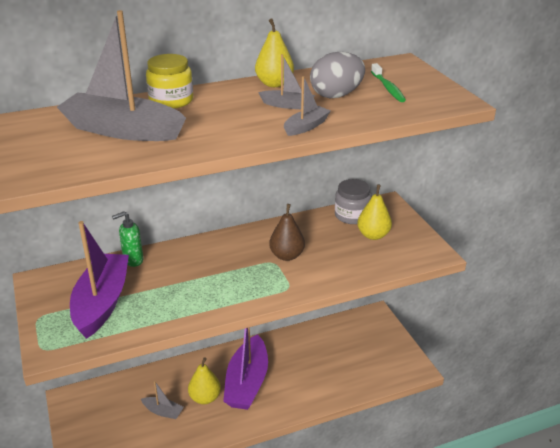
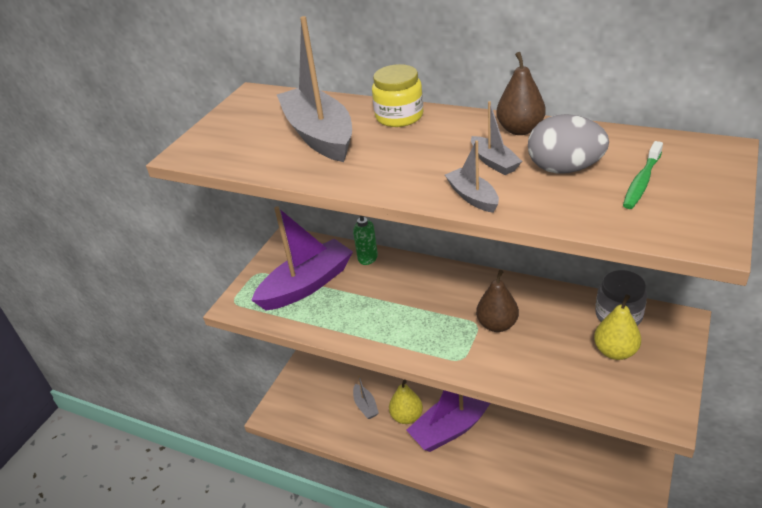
camera: 50 degrees right, 5 degrees up
yellow pear [255,18,294,87] -> brown pear [496,52,546,135]
grey boat [284,76,331,136] -> grey boat turned 120 degrees counterclockwise [445,141,499,213]

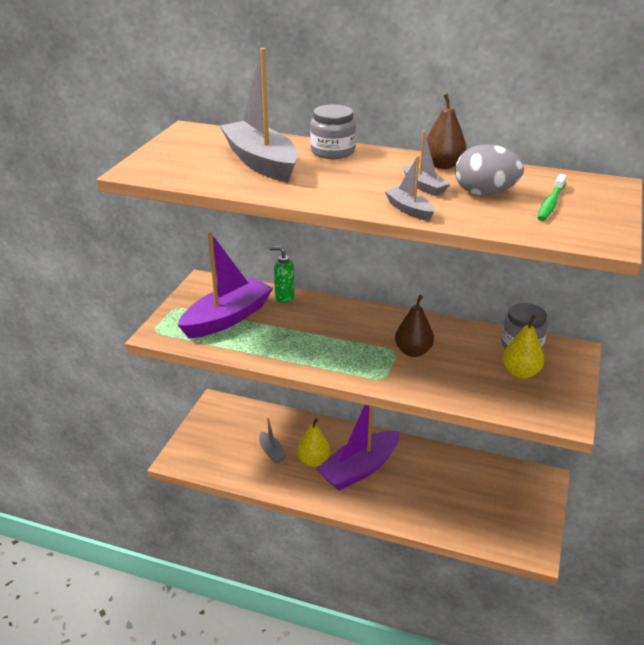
camera: 10 degrees left, 5 degrees down
yellow jar [372,64,424,127] -> grey jar [310,104,356,159]

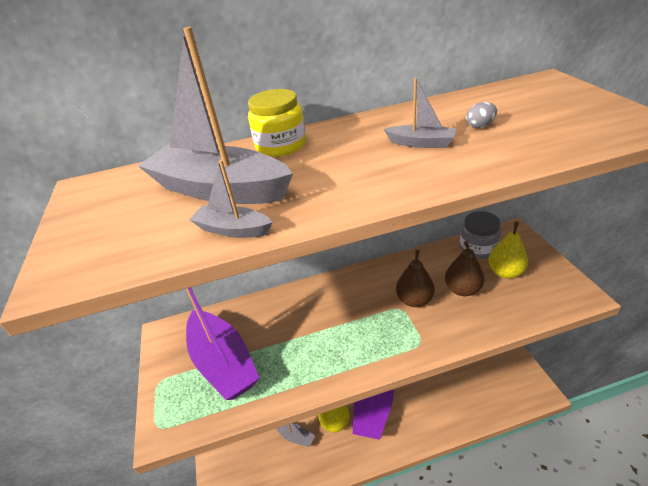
camera: 30 degrees left, 5 degrees up
purple boat [178,233,273,338] -> purple boat turned 135 degrees clockwise [186,287,259,400]
green soap dispenser [269,246,295,303] -> none
grey jar [310,104,356,159] -> yellow jar [248,89,306,157]
grey boat [384,156,434,221] -> grey boat moved to [189,160,272,238]
brown pear [427,94,466,169] -> brown pear moved to [445,241,484,296]
grey egg [455,144,524,195] -> grey egg [466,102,497,128], size x0.44
green toothbrush [537,174,566,221] -> none

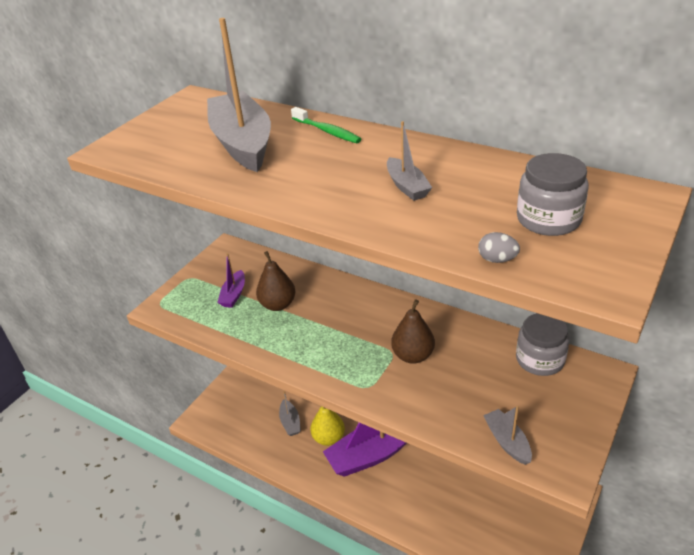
camera: 45 degrees right, 0 degrees up
purple boat [186,287,259,400] -> purple boat [217,253,245,308], size x0.46
grey boat [189,160,272,238] -> grey boat moved to [483,406,532,465]
yellow jar [248,89,306,157] -> green toothbrush [291,107,361,143]
brown pear [445,241,484,296] -> brown pear moved to [256,251,295,311]
grey egg [466,102,497,128] -> grey egg moved to [478,232,520,263]
yellow pear [488,222,528,279] -> none
none -> grey jar [517,153,589,236]

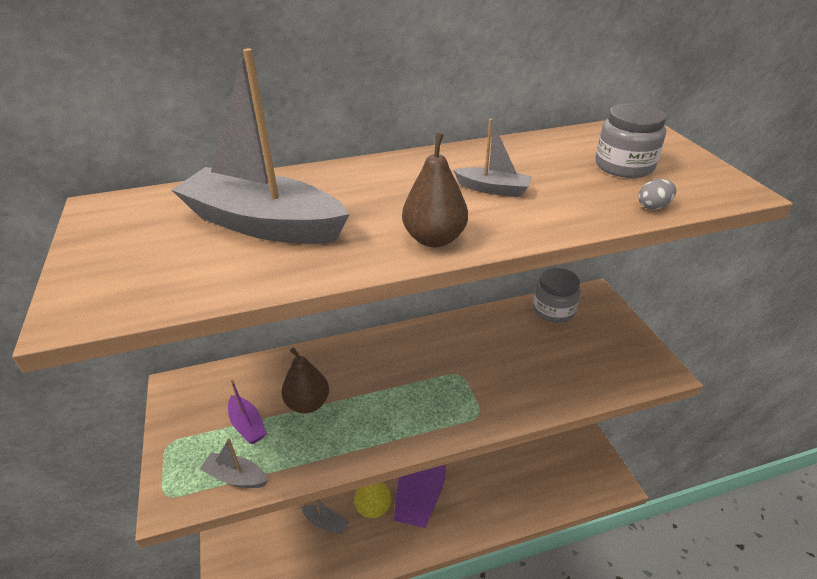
camera: 50 degrees left, 0 degrees up
green toothbrush [291,107,361,143] -> none
brown pear [391,299,435,364] -> brown pear moved to [402,133,468,247]
grey boat [483,406,532,465] -> grey boat moved to [200,439,268,488]

